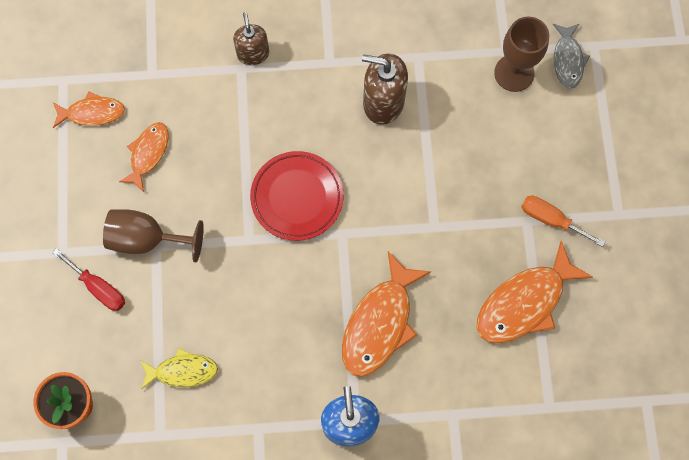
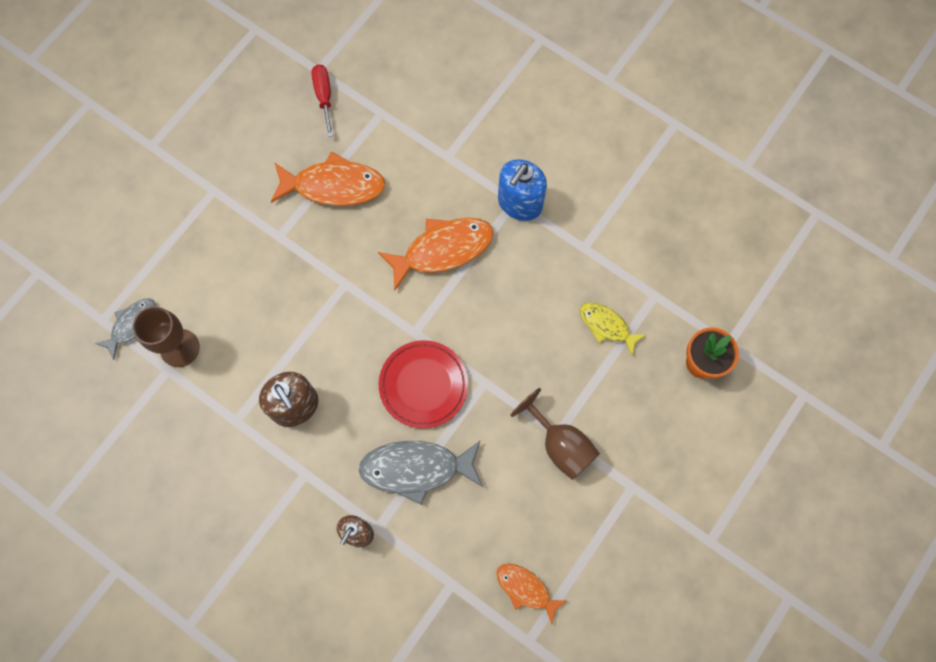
camera: 140 degrees left, 0 degrees up
red screwdriver [52,248,125,311] -> red screwdriver moved to [311,64,333,137]
orange fish [119,122,169,192] -> none
orange screwdriver [521,196,605,247] -> none
none -> grey fish [358,441,483,505]

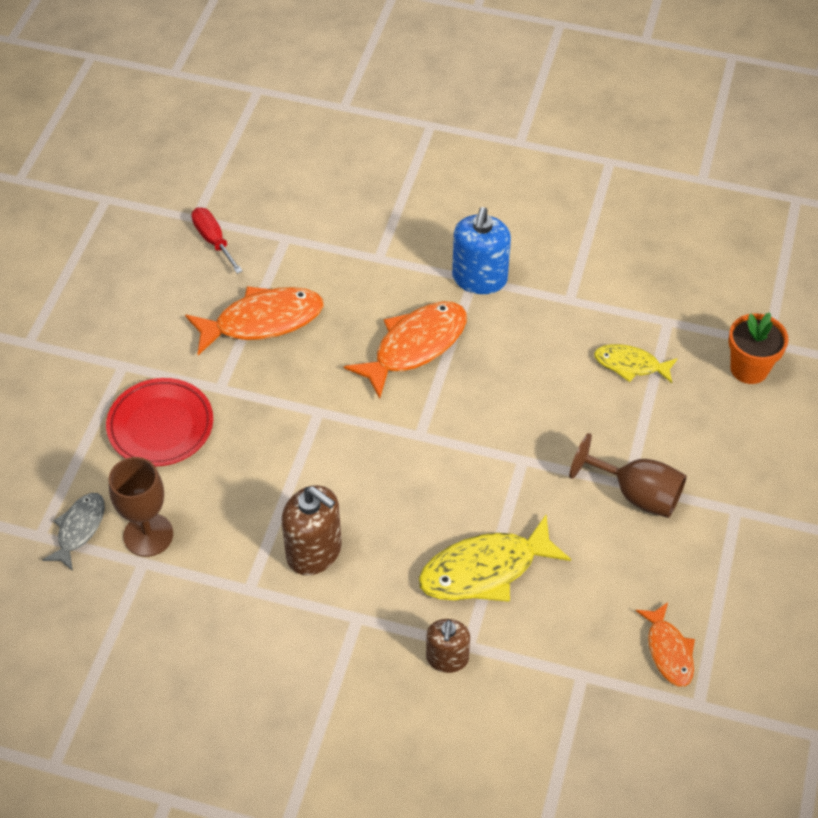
camera: 20 degrees left, 20 degrees down
grey fish [358,441,483,505] -> yellow fish [419,515,571,602]
red plate [379,340,468,428] -> red plate moved to [106,378,213,466]
orange fish [496,564,567,624] -> orange fish turned 120 degrees counterclockwise [636,602,695,687]

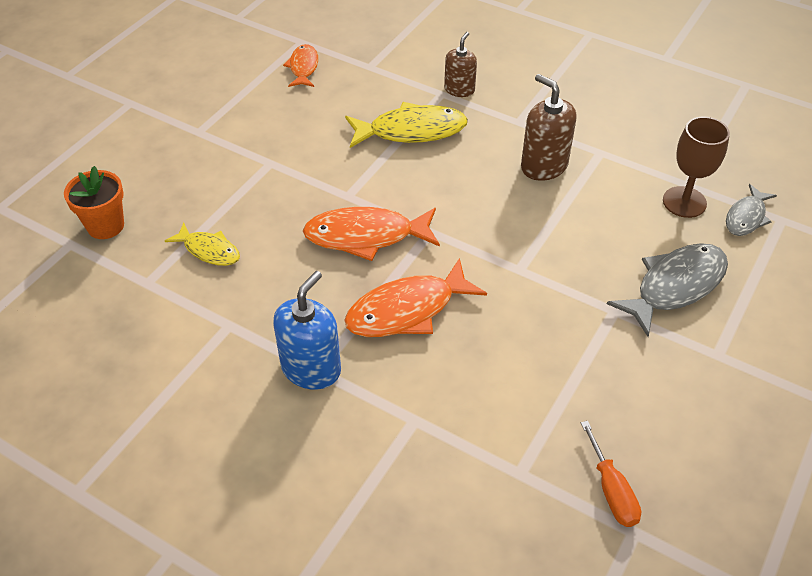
camera: 165 degrees left, 5 degrees down
red plate [106,378,213,466] -> grey fish [607,243,728,337]
orange fish [185,286,323,355] -> orange fish moved to [303,207,440,261]
red screwdriver [192,208,243,274] -> orange screwdriver [581,421,641,527]
brown goblet [569,433,687,518] -> none

